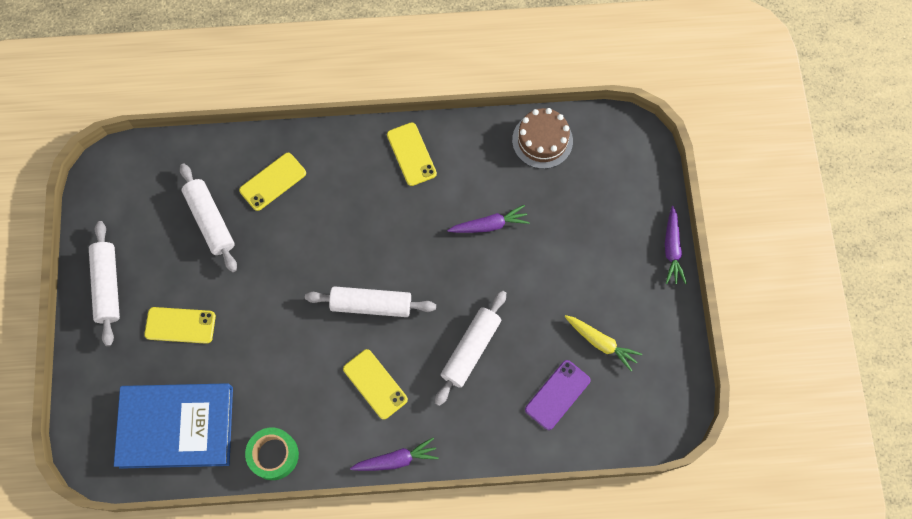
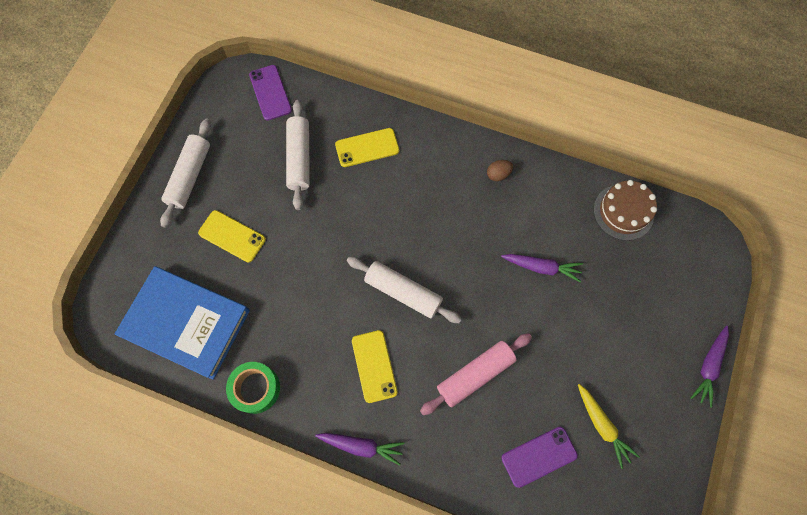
camera: 25 degrees right, 0 degrees up
yellow phone [387,122,437,186] -> brown egg [487,160,513,181]
white rolling pin [435,290,506,406] -> pink rolling pin [420,333,532,415]
none -> purple phone [249,65,292,121]

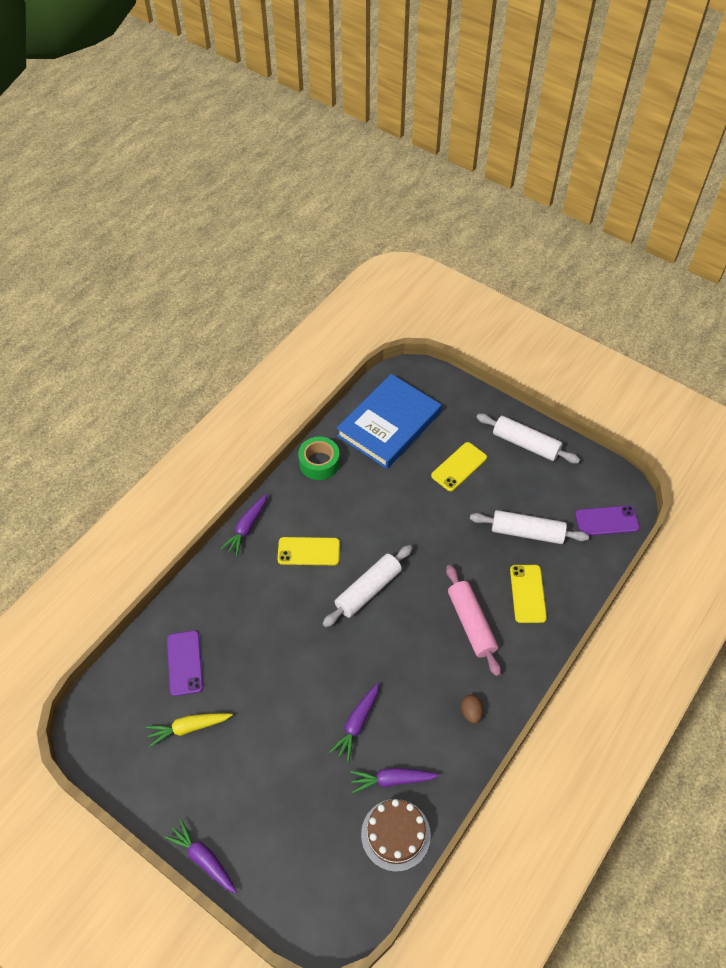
camera: 105 degrees right, 15 degrees down
pink rolling pin [420,333,532,415] -> pink rolling pin moved to [446,565,501,676]
none -> purple carrot [350,768,439,793]

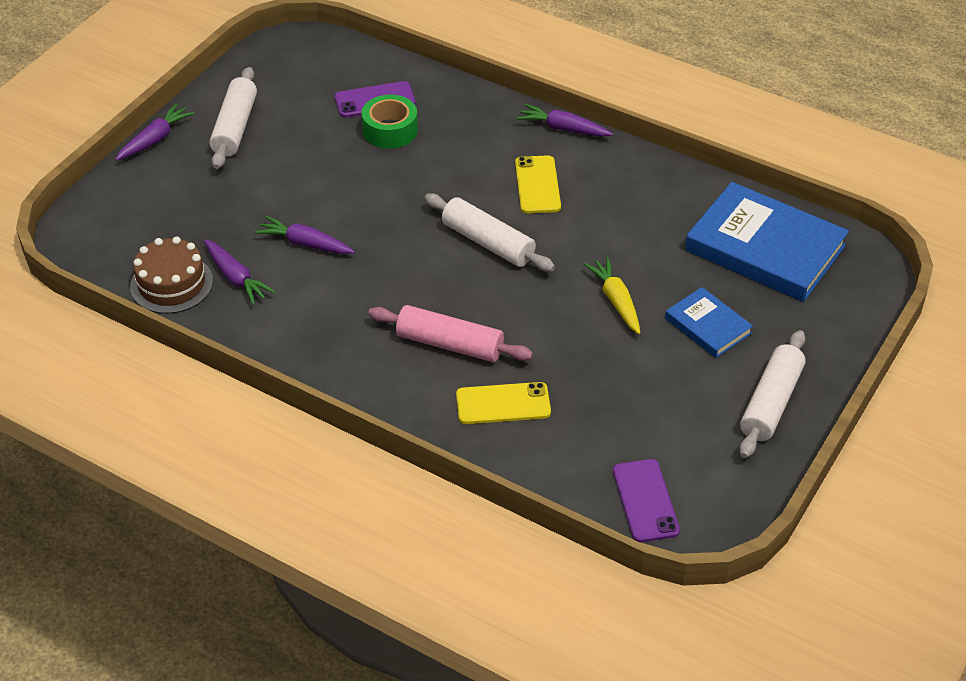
camera: 85 degrees right, 10 degrees down
yellow carrot [146,713,233,747] -> yellow carrot moved to [584,257,640,334]
green tape [298,437,340,480] -> green tape moved to [362,95,418,149]
purple carrot [350,768,439,793] -> purple carrot turned 150 degrees clockwise [204,239,276,305]
yellow phone [431,442,487,491] -> blue book [665,287,753,358]
pink rolling pin [446,565,501,676] -> pink rolling pin turned 45 degrees clockwise [368,305,533,362]
brown egg [461,695,483,724] -> none
white rolling pin [470,510,589,544] -> white rolling pin moved to [209,67,257,169]

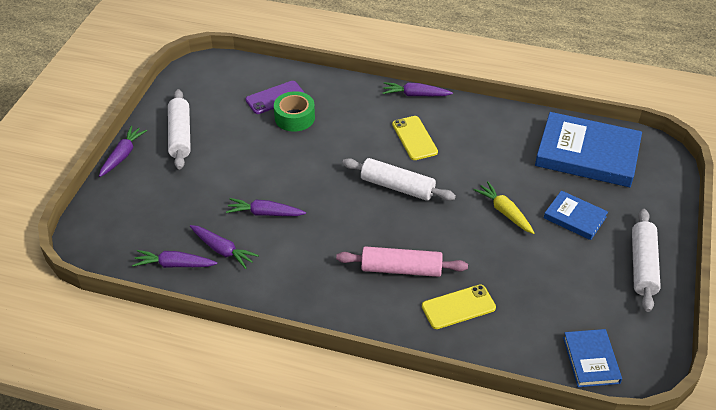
camera: 15 degrees left, 0 degrees up
brown cake [130,237,213,314] -> purple carrot [132,250,217,268]
purple phone [613,459,680,542] -> blue book [563,329,622,387]

